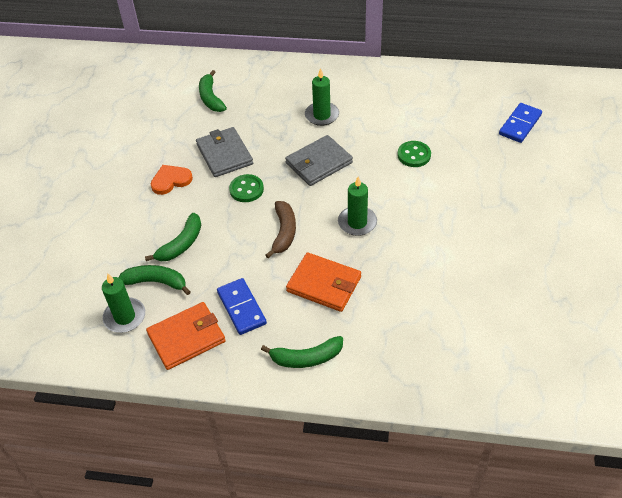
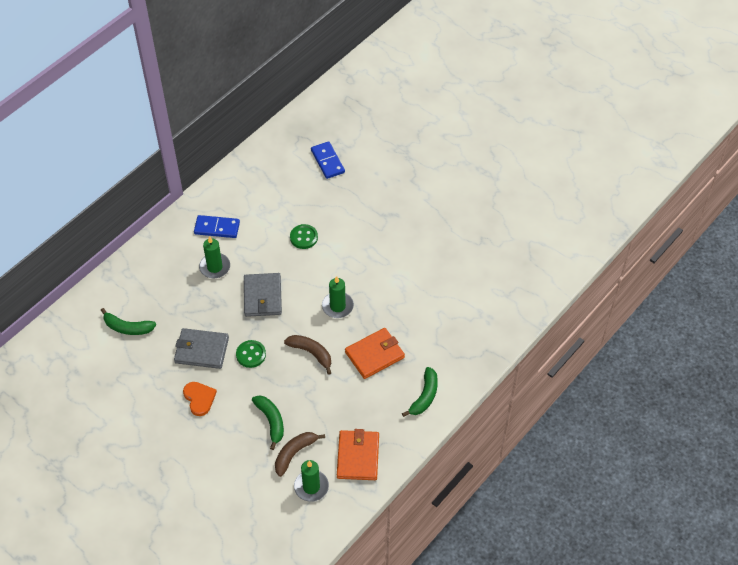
camera: 60 degrees left, 5 degrees up
green banana [118,265,191,295] -> brown banana [275,432,325,477]
orange heart [151,165,193,195] -> orange heart turned 150 degrees clockwise [183,382,217,416]
blue domino [217,278,267,335] -> blue domino moved to [194,215,240,238]

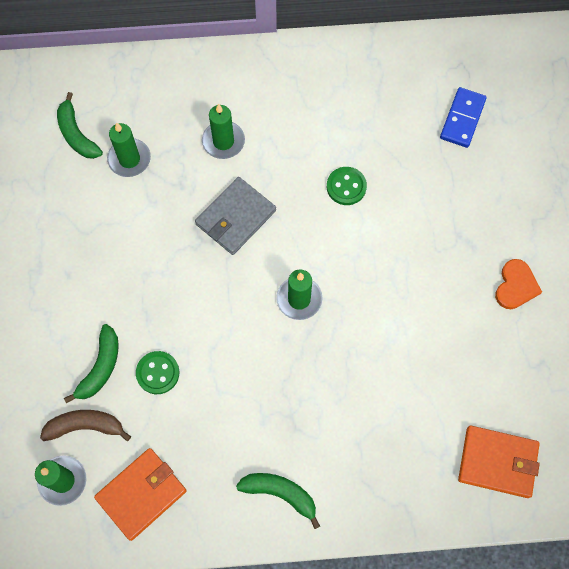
camera: 45 degrees right, 15 degrees up
grey wallet [174,328,229,369] -> none
orange heart [183,382,217,416] -> orange heart moved to [495,259,542,309]
blue domino [194,215,240,238] -> none
green button [236,340,266,368] -> green button moved to [136,351,179,394]
brown banana [284,335,331,375] -> none
orange wallet [345,328,405,379] -> orange wallet moved to [458,426,540,498]
green banana [402,367,438,417] -> green banana turned 135 degrees counterclockwise [236,473,320,529]
none -> green candle [107,122,151,177]

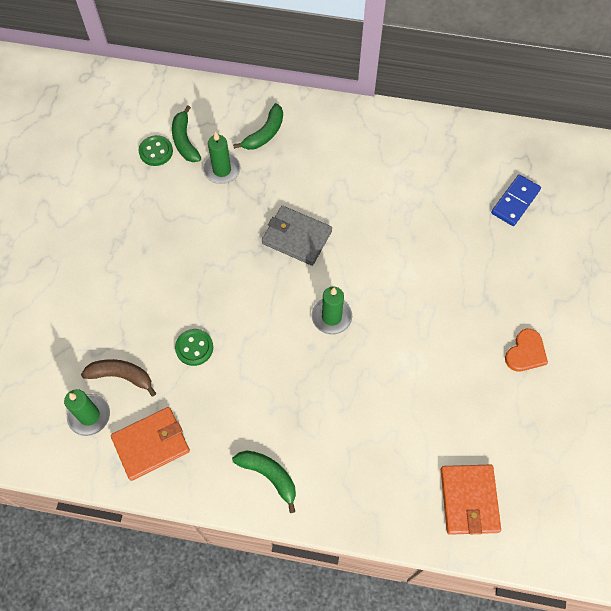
camera: 15 degrees right, 5 degrees down
green banana [64,324,119,404] -> green banana moved to [233,103,283,150]
grey wallet [195,177,276,255] -> grey wallet turned 60 degrees clockwise [262,206,332,266]
green candle [202,103,245,159] -> none
green button [327,167,367,205] -> green button moved to [139,135,173,166]
orange wallet [458,426,540,498] -> orange wallet turned 60 degrees clockwise [441,465,501,535]

